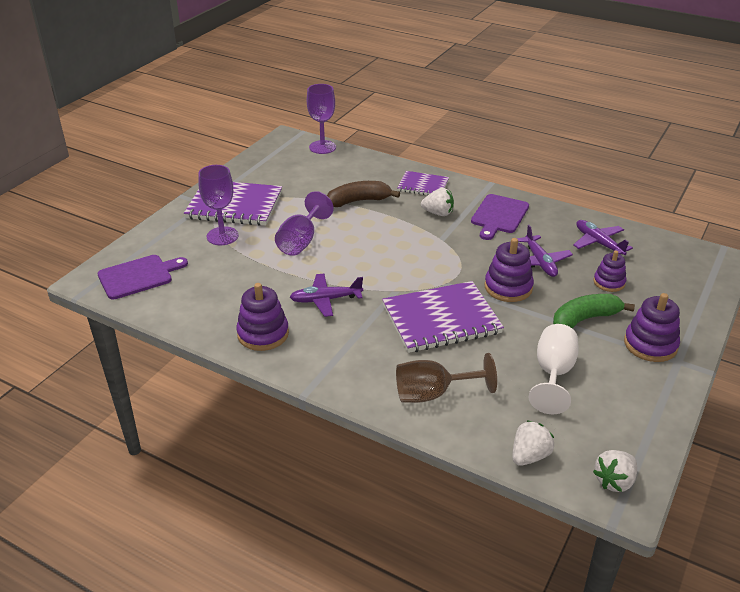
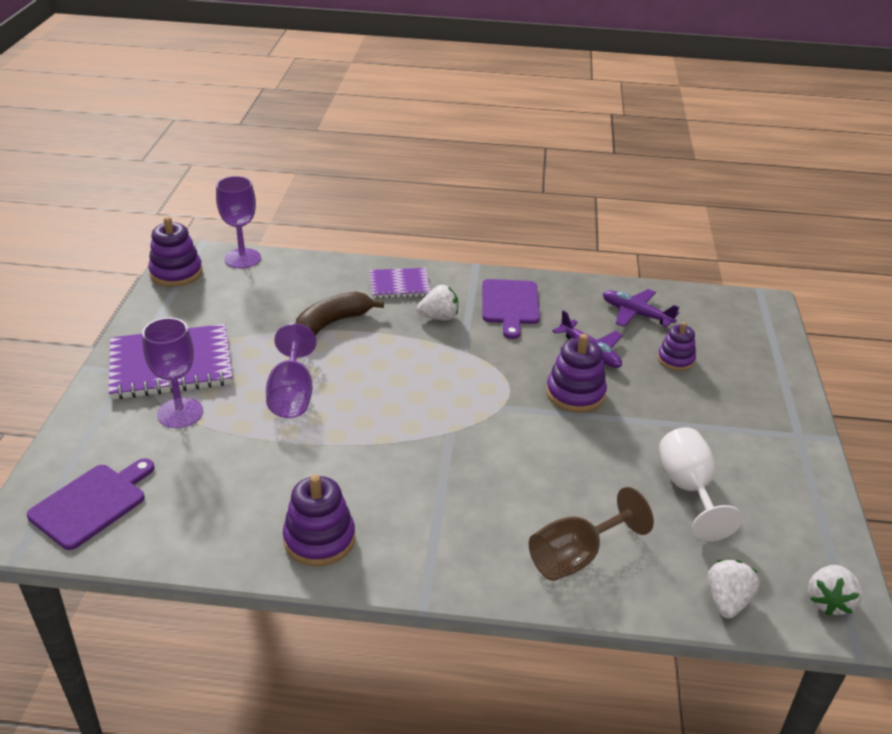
camera: 25 degrees left, 0 degrees up
purple plane [290,273,363,317] -> none
purple notebook [382,281,504,353] -> none
green banana [553,294,635,328] -> none
purple stacking toy [624,293,680,362] -> purple stacking toy moved to [148,217,202,287]

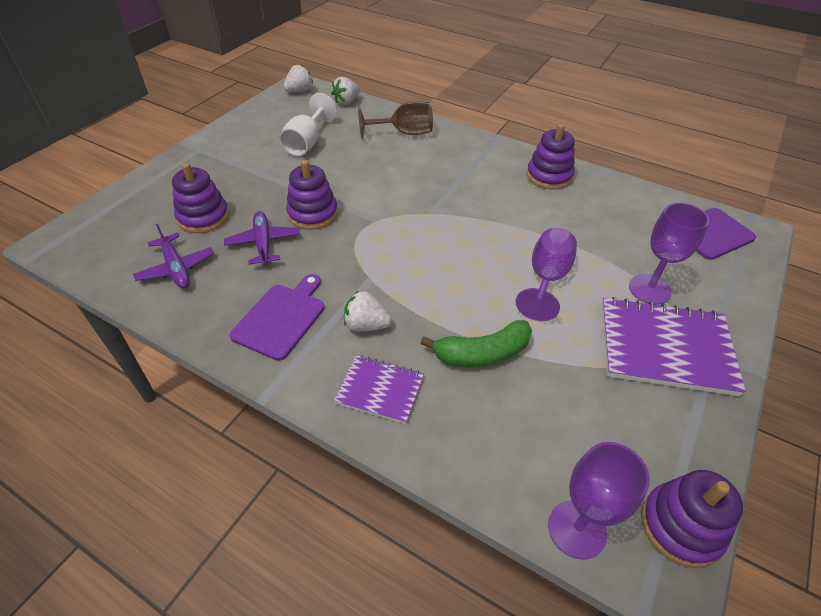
camera: 155 degrees left, 10 degrees up
brown banana [296,291,384,336] -> green banana [420,320,532,368]
purple stacking toy [657,322,696,371] -> purple stacking toy [172,163,229,233], size x1.52

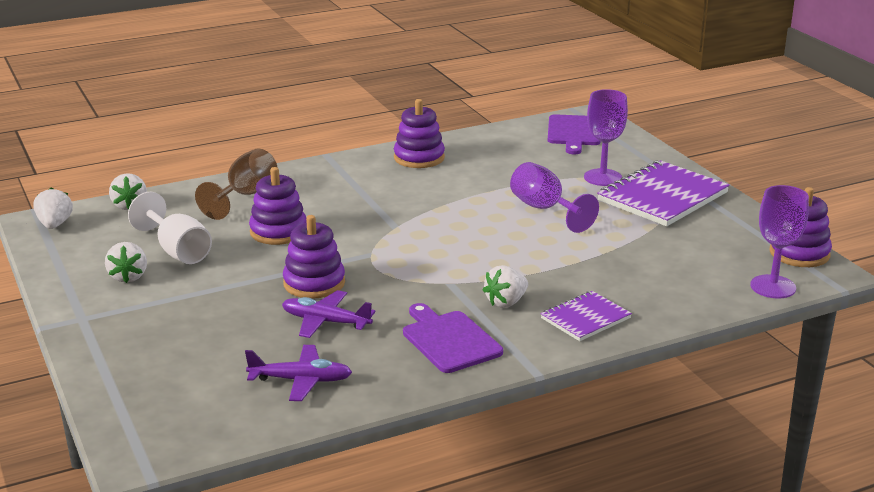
camera: 55 degrees left, 20 degrees down
purple stacking toy [172,163,229,233] -> purple stacking toy moved to [249,167,306,245]
green banana [420,320,532,368] -> none
none -> white strawberry [105,242,147,283]

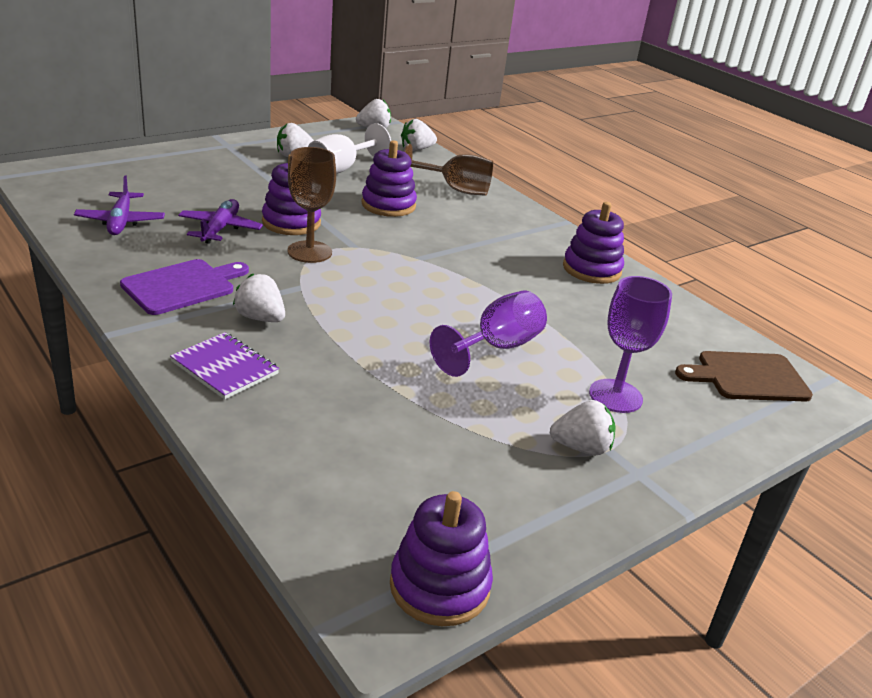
camera: 75 degrees right, 5 degrees up
purple cutting board [548,114,600,154] -> brown cutting board [675,351,813,402]
purple notebook [597,160,730,226] -> white strawberry [550,400,616,455]
purple goblet [750,185,809,298] -> none
none -> brown goblet [287,147,336,263]

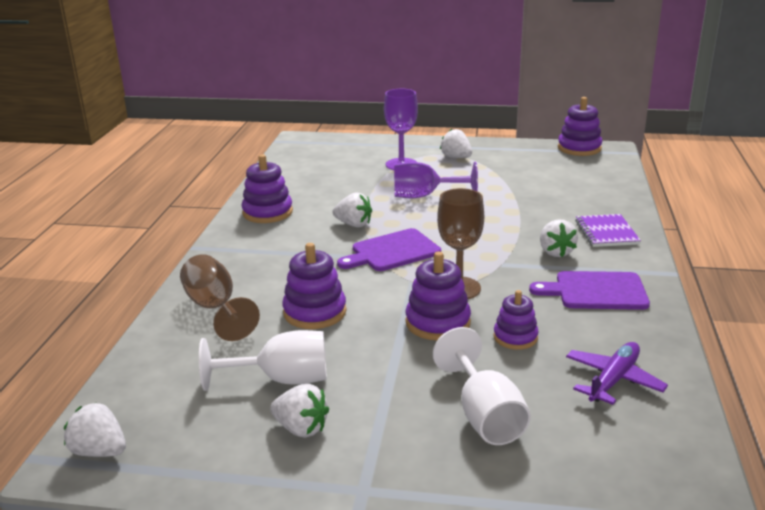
camera: 130 degrees left, 5 degrees down
purple plane [178,199,263,244] -> purple stacking toy [493,290,539,350]
white strawberry [401,119,437,151] -> white strawberry moved to [332,192,372,227]
brown cutting board [675,351,813,402] -> none
none -> purple cutting board [337,228,441,271]
none -> white goblet [433,327,531,445]

